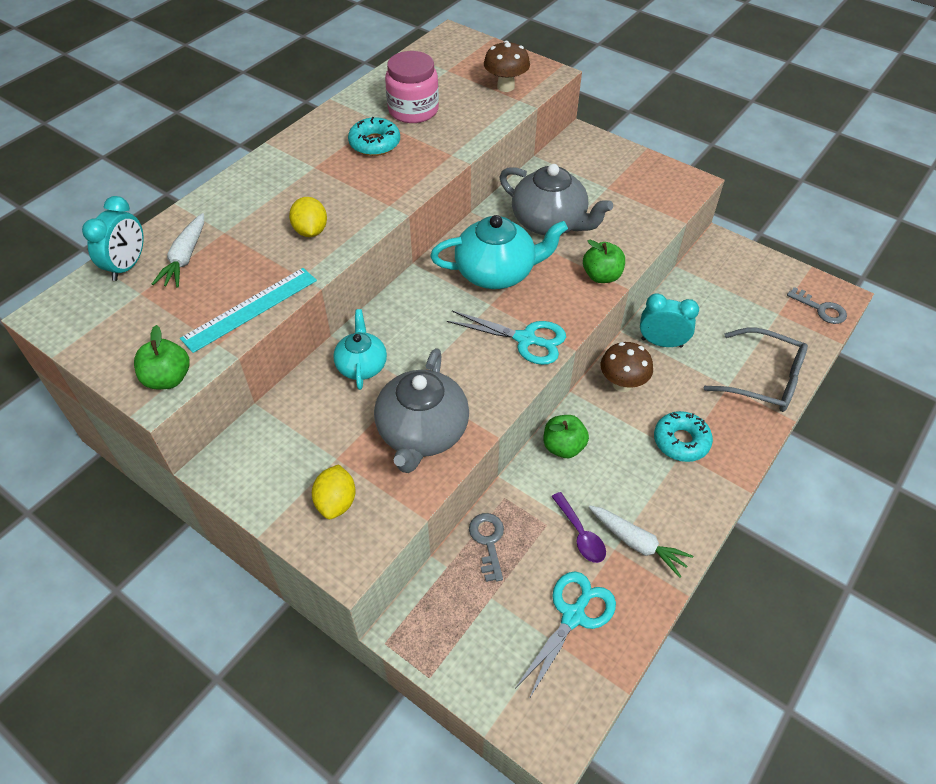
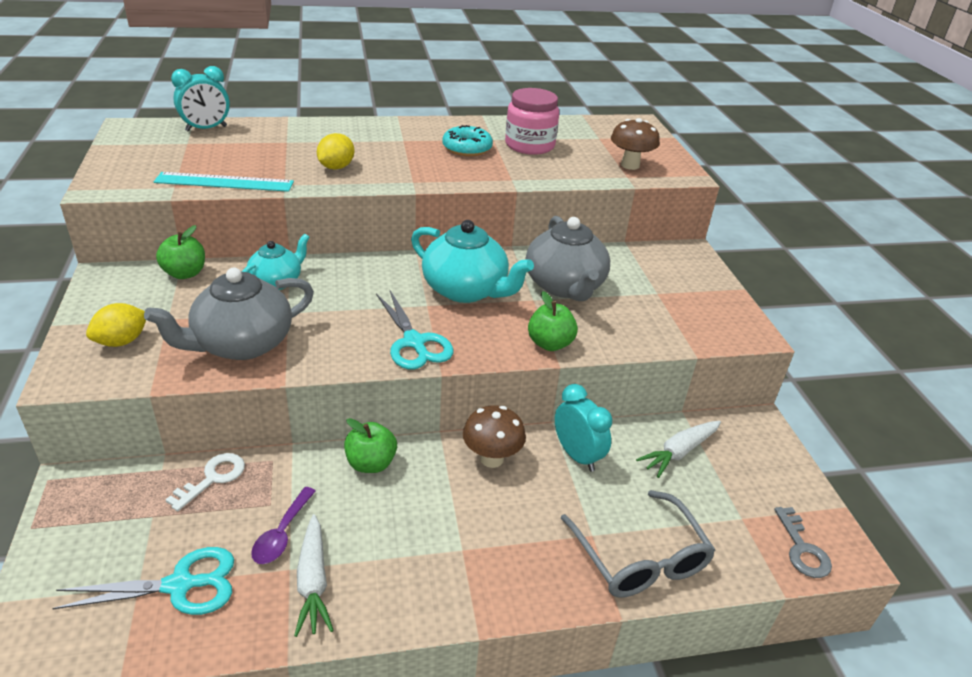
camera: 40 degrees right, 15 degrees down
green apple [134,325,190,389] -> green apple moved to [156,225,205,279]
white carrot [152,213,204,288] -> white carrot moved to [636,421,721,478]
grey key [469,513,504,582] -> white key [165,453,245,511]
turquoise donut [654,411,713,462] -> none

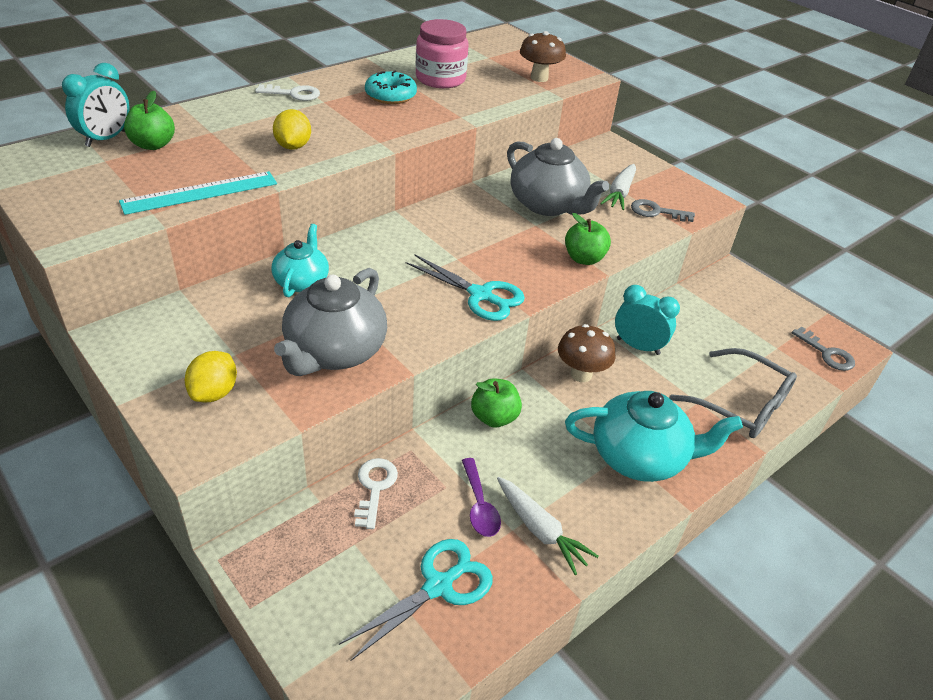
camera: 30 degrees left, 5 degrees up
green apple [156,225,205,279] -> green apple moved to [124,91,175,150]
turquoise teapot [411,220,534,303] -> turquoise teapot moved to [565,391,743,482]
white carrot [636,421,721,478] -> white carrot moved to [600,164,636,210]
none -> white key [255,84,320,101]
none -> grey key [631,199,695,222]

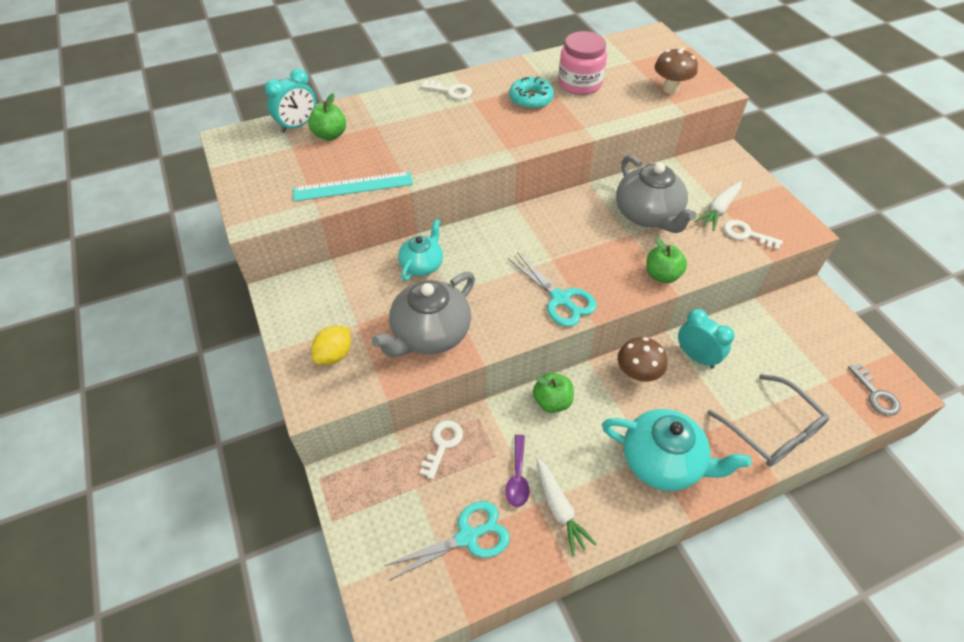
camera: 20 degrees right, 10 degrees up
yellow lemon [273,109,311,150] -> none
grey key [631,199,695,222] -> white key [724,220,783,250]

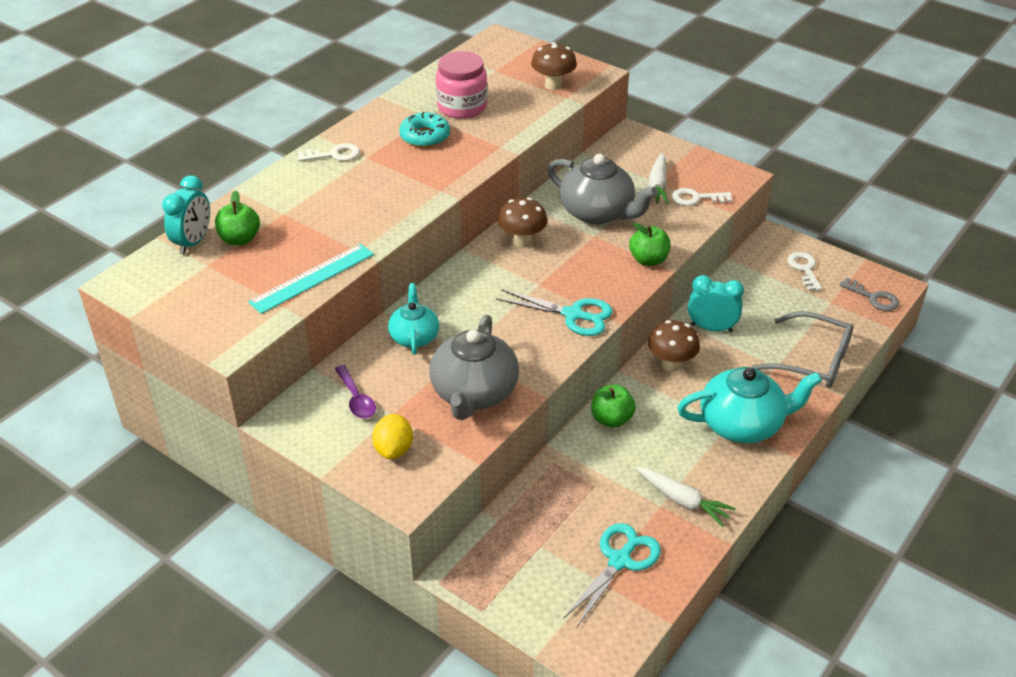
camera: 30 degrees left, 10 degrees down
white key [420,420,463,479] -> white key moved to [788,252,822,291]
purple spoon [506,435,530,507] -> purple spoon moved to [335,365,376,419]
none -> brown mushroom [498,197,547,248]

